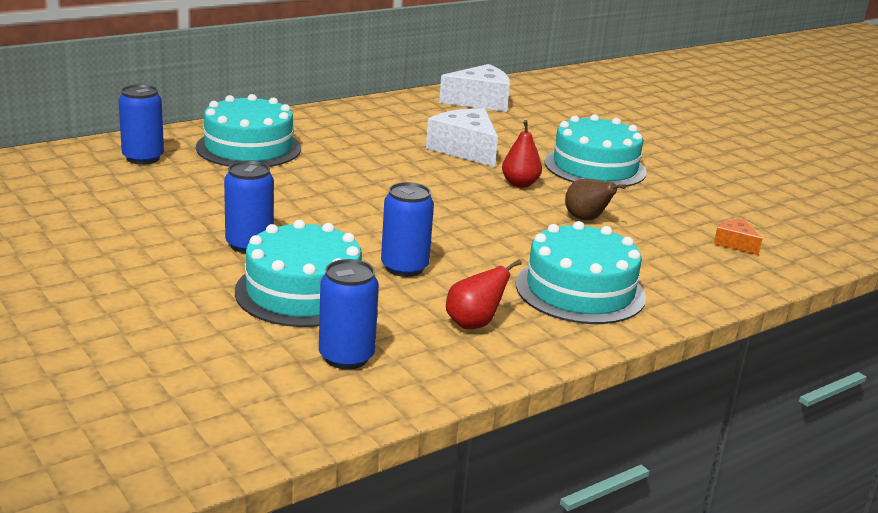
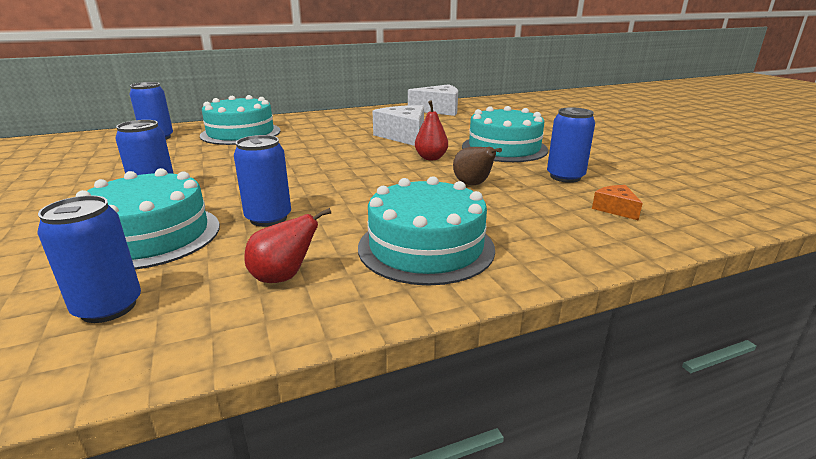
camera: 15 degrees right, 0 degrees up
none -> blue can [547,107,595,183]

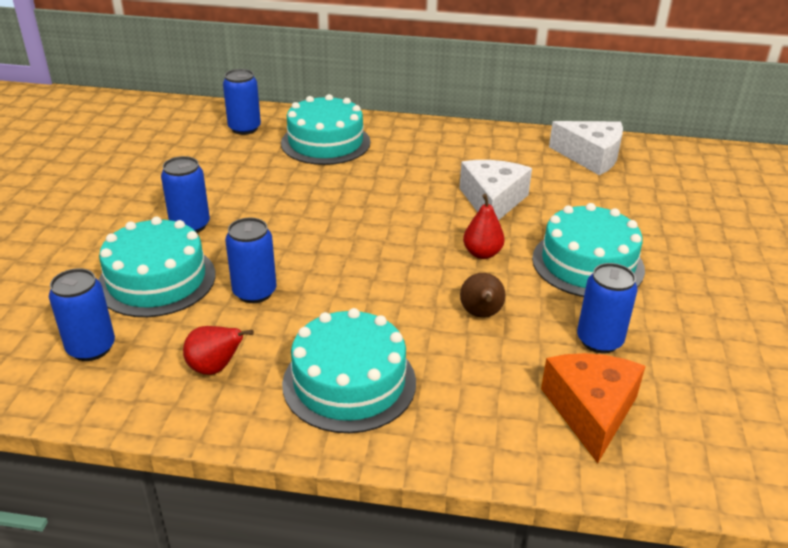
camera: 30 degrees right, 10 degrees up
orange cheese [592,185,643,220] -> orange cheese [541,353,645,464], size x1.99

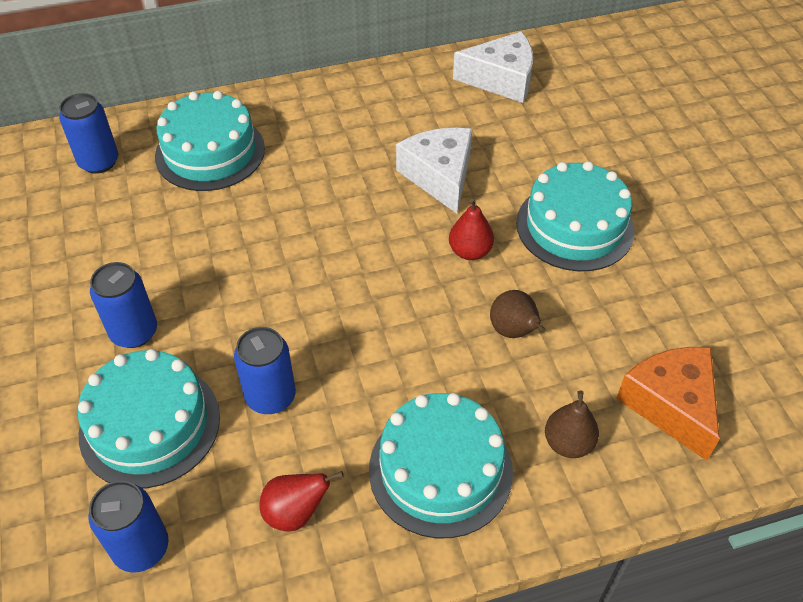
camera: 25 degrees left, 15 degrees up
blue can [577,263,638,353] -> none
none -> brown pear [545,391,599,458]

